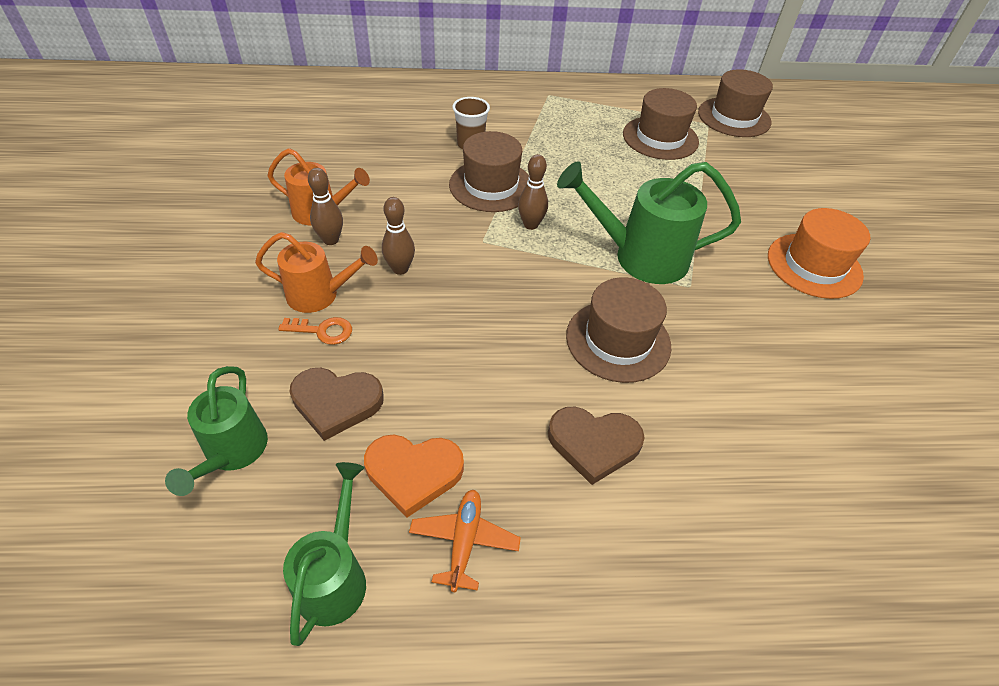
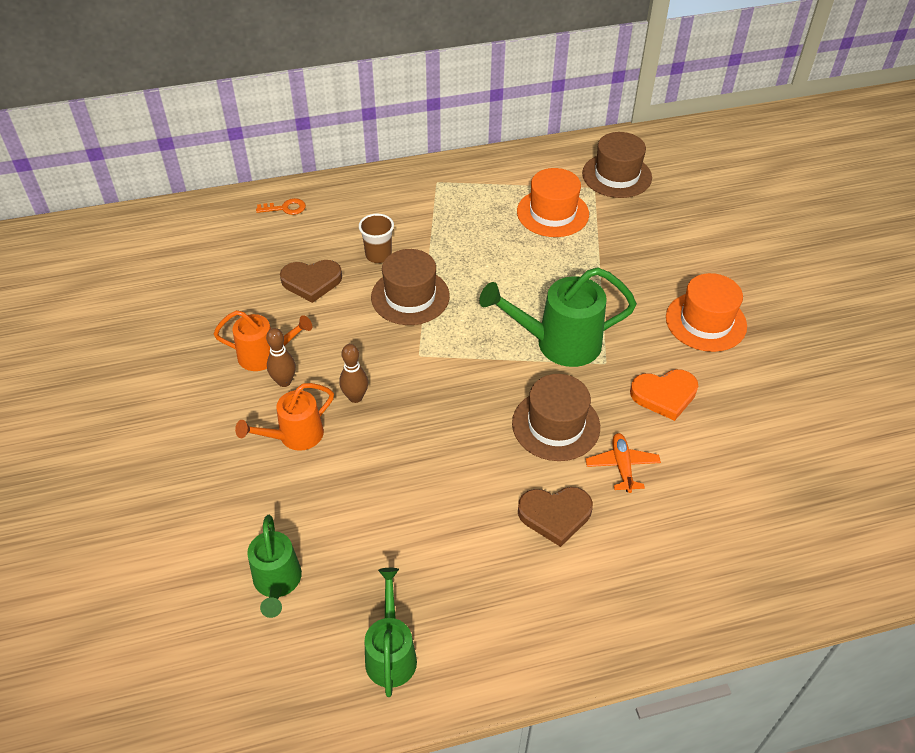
camera: 10 degrees left, 0 degrees up
orange watering can [255,232,378,313] -> orange watering can turned 150 degrees clockwise [235,383,334,451]
orange key [278,317,352,345] -> orange key moved to [256,198,306,215]
brown heart [289,368,384,441] -> brown heart moved to [280,260,342,303]
orange heart [364,434,464,517] -> orange heart moved to [630,369,698,421]
orange plane [409,490,521,592] -> orange plane moved to [585,433,661,493]
brown bowling pin [518,154,548,230] -> none
brown hat [623,88,699,160] -> orange hat [517,168,589,237]

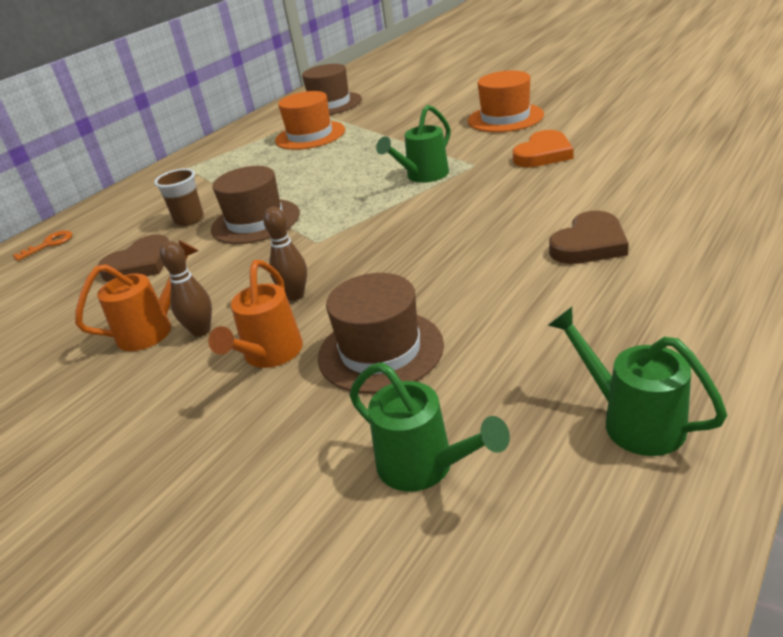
camera: 35 degrees left, 15 degrees down
green watering can [479,267,637,367] -> green watering can [376,105,451,183], size x0.63
brown hat [512,374,600,461] -> brown hat moved to [318,273,444,394]
orange plane [585,433,661,493] -> none

